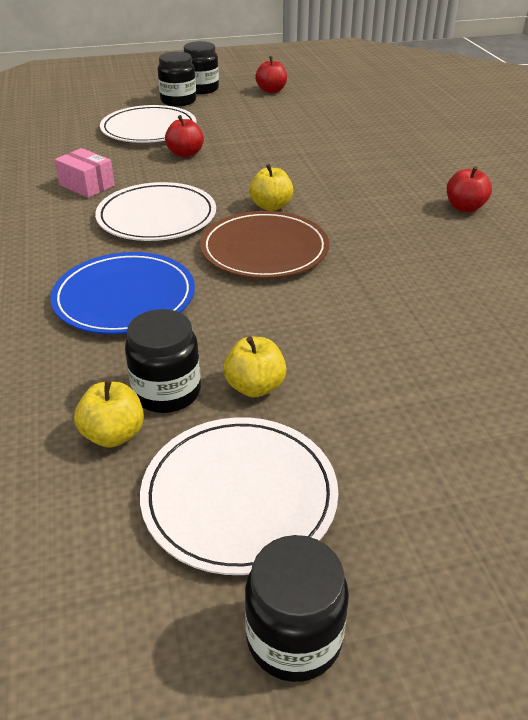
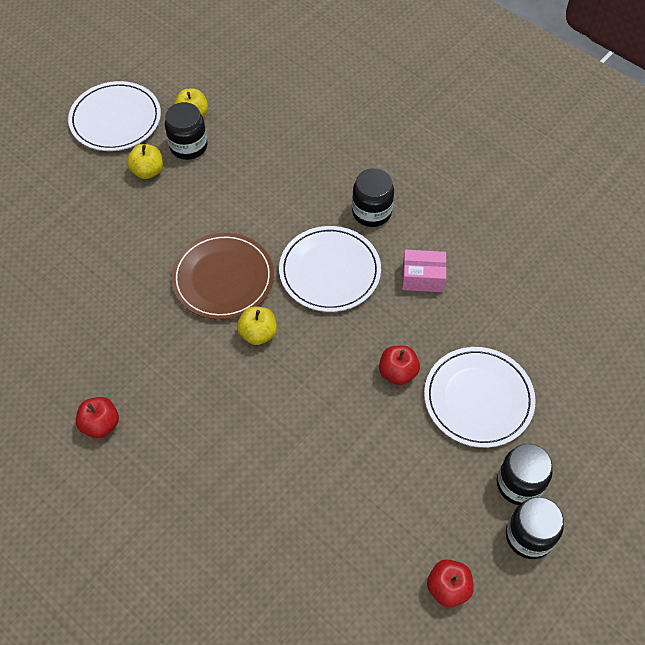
camera: 145 degrees right, 20 degrees up
blue plate [50,252,195,334] -> none
black jar [245,535,349,682] -> black jar moved to [352,168,394,227]

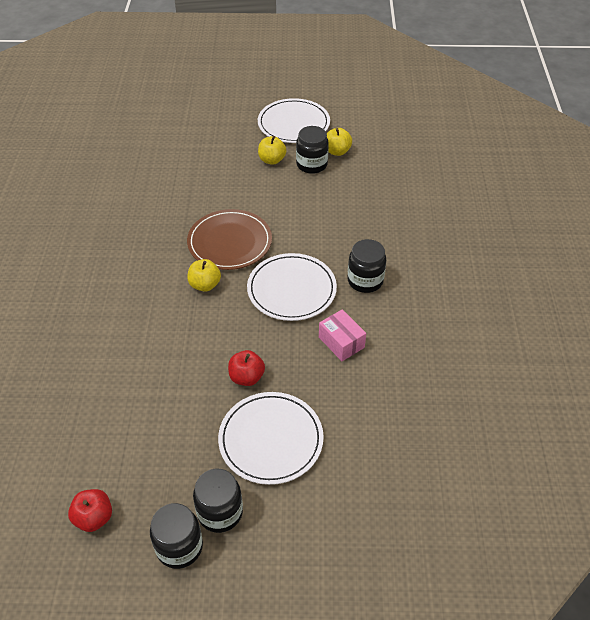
camera: 50 degrees right, 10 degrees down
red apple [76,397,119,438] -> none

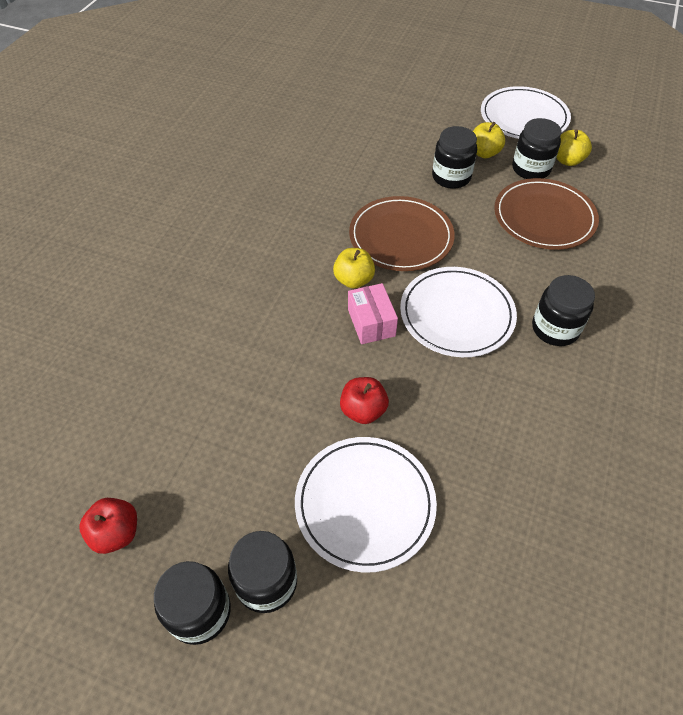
camera: 20 degrees right, 5 degrees up
pink box [319,309,366,361] -> pink box moved to [348,283,398,344]
none -> black jar [432,126,477,189]
none -> brown plate [494,178,599,250]

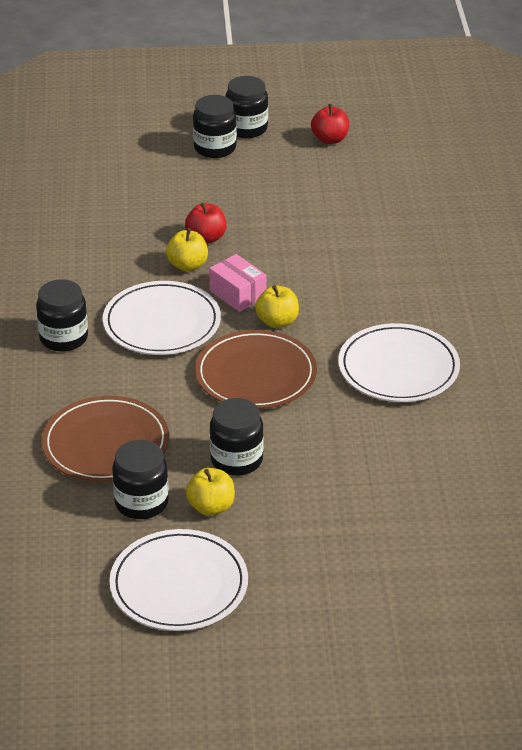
camera: 155 degrees right, 15 degrees down
white plate [295,437,437,573] -> white plate moved to [338,323,460,402]
yellow apple [556,129,592,166] -> yellow apple moved to [166,228,208,272]

